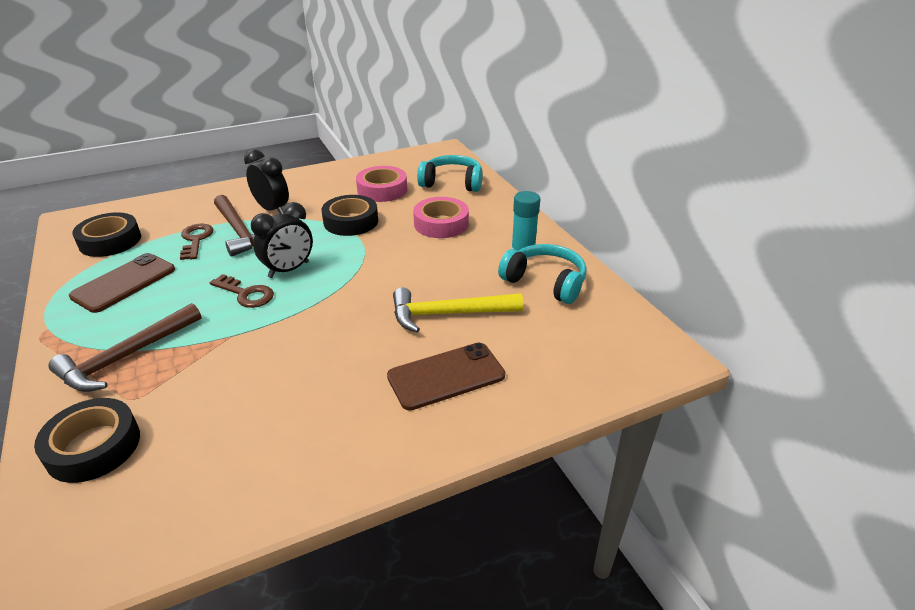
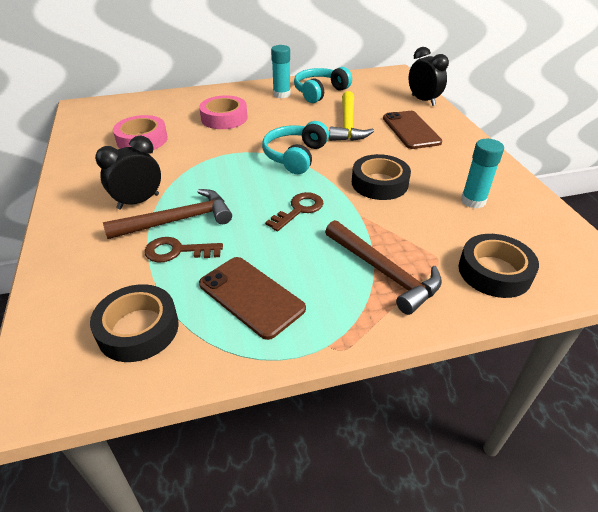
camera: 80 degrees left, 5 degrees up
black clock [251,202,313,278] -> black clock moved to [409,47,449,106]
black tape [321,195,378,236] -> black tape moved to [352,154,411,200]
turquoise headphones [417,155,483,192] -> turquoise headphones moved to [262,121,329,174]
none -> turquoise glue stick [461,139,504,208]

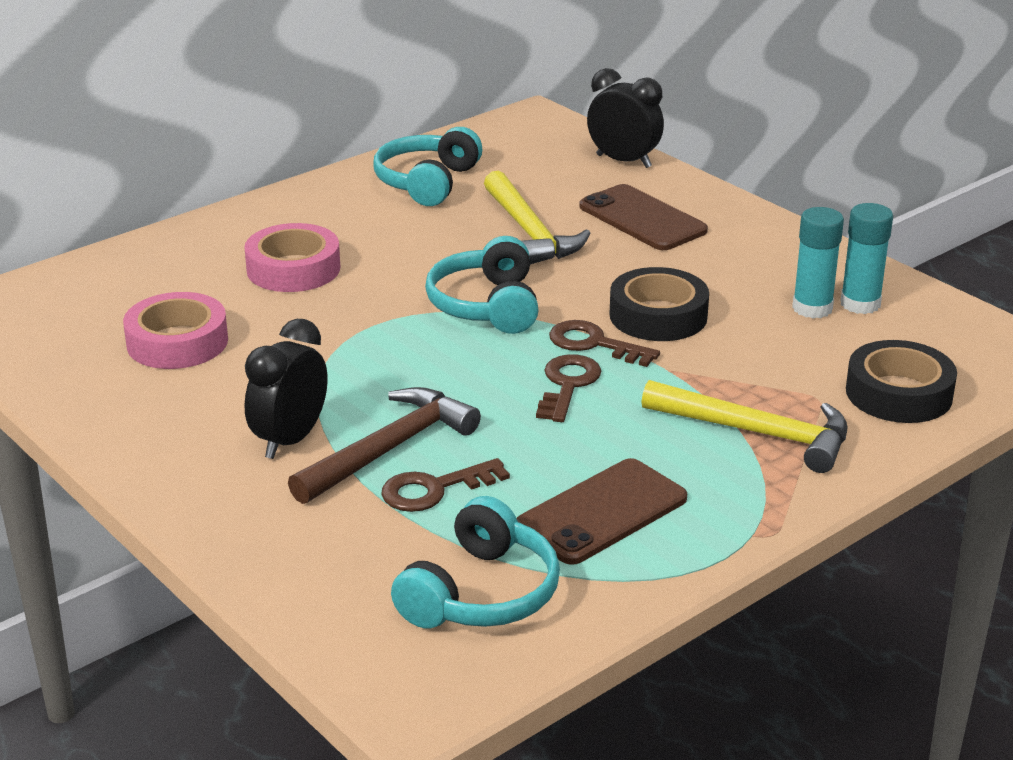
camera: 25 degrees left, 10 degrees down
black tape [90,284,179,362] -> turquoise headphones [391,496,560,628]
brown phone [199,257,306,340] -> brown phone turned 60 degrees counterclockwise [517,458,687,565]
turquoise glue stick [271,45,291,98] -> turquoise glue stick moved to [840,203,893,314]
brown hammer [325,220,442,315] -> yellow hammer [641,380,848,473]
none -> brown key [549,320,660,367]

